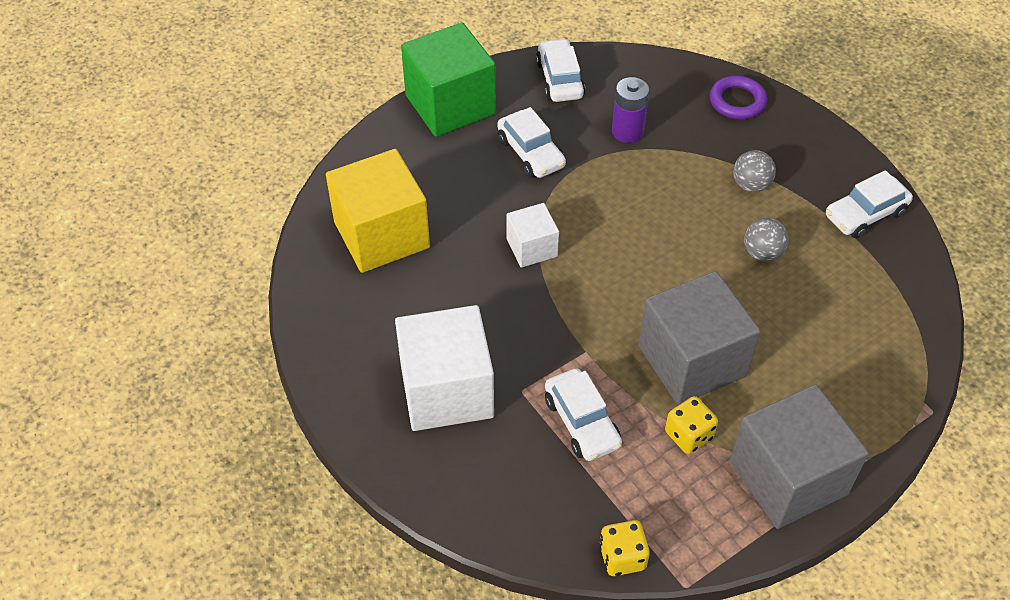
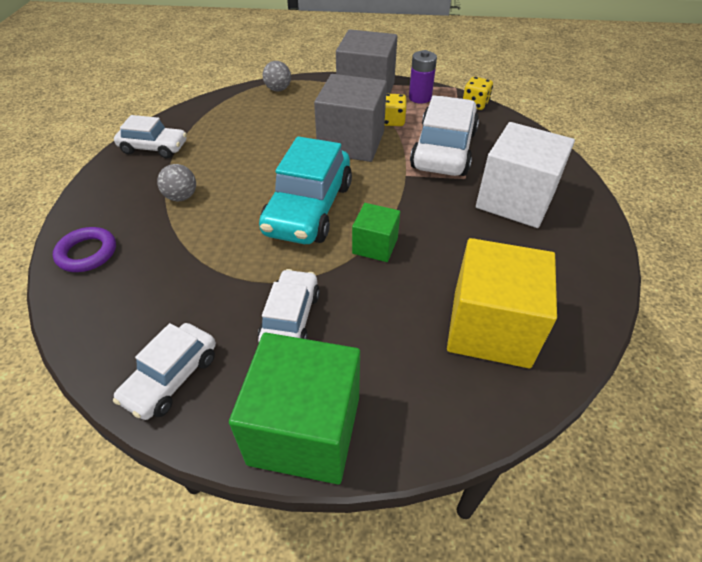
camera: 140 degrees left, 5 degrees down
white cube [506,203,559,268] -> green cube [352,203,400,262]
white car [545,368,622,461] -> white car [410,95,479,176], size x1.70
purple battery [612,77,649,143] -> purple battery moved to [409,50,437,104]
grey ball [744,218,789,262] -> grey ball moved to [263,61,291,91]
none -> turquoise car [259,136,352,244]

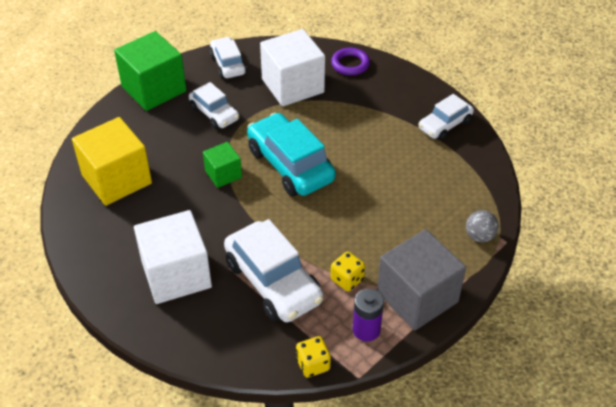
camera: 130 degrees right, 0 degrees up
grey ball [157,164,196,201] -> none
grey cube [314,74,387,162] -> none
none -> white cube [260,29,325,107]

